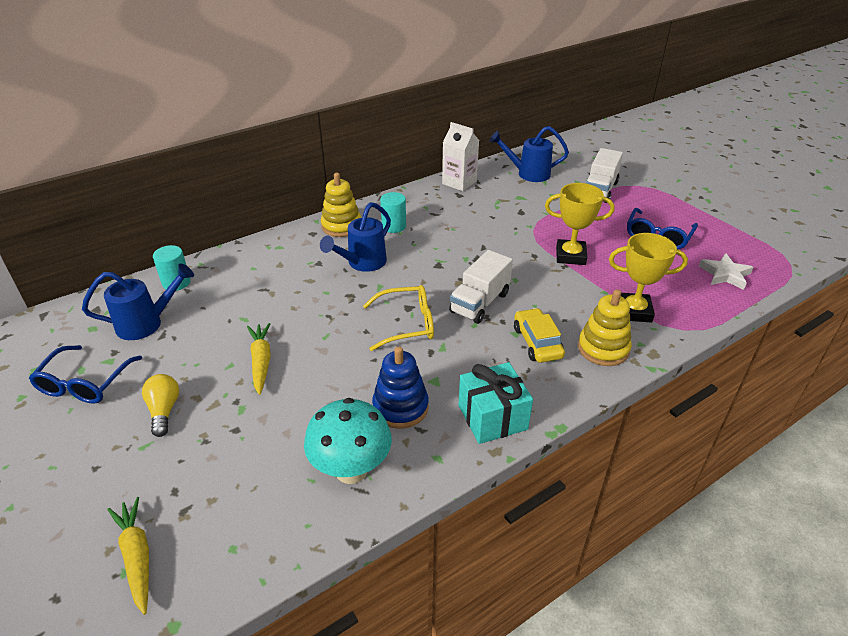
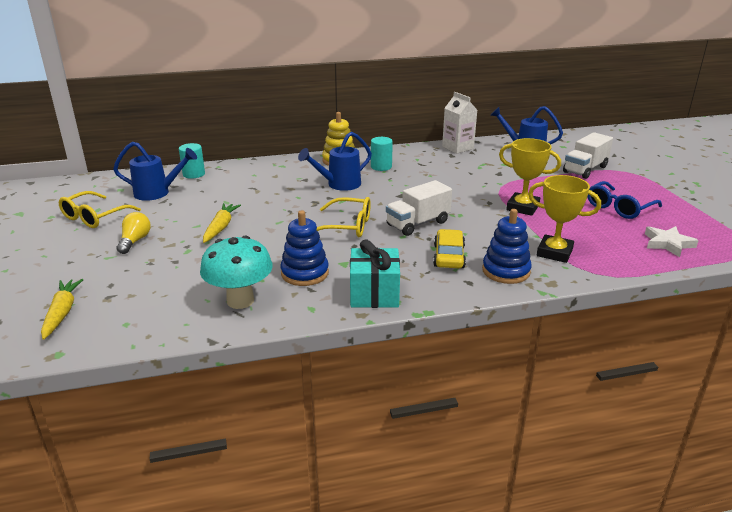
camera: 20 degrees right, 10 degrees down
blue glasses [29,345,142,404] -> yellow glasses [59,191,141,228]
yellow stacking toy [578,289,632,366] -> blue stacking toy [482,209,532,284]

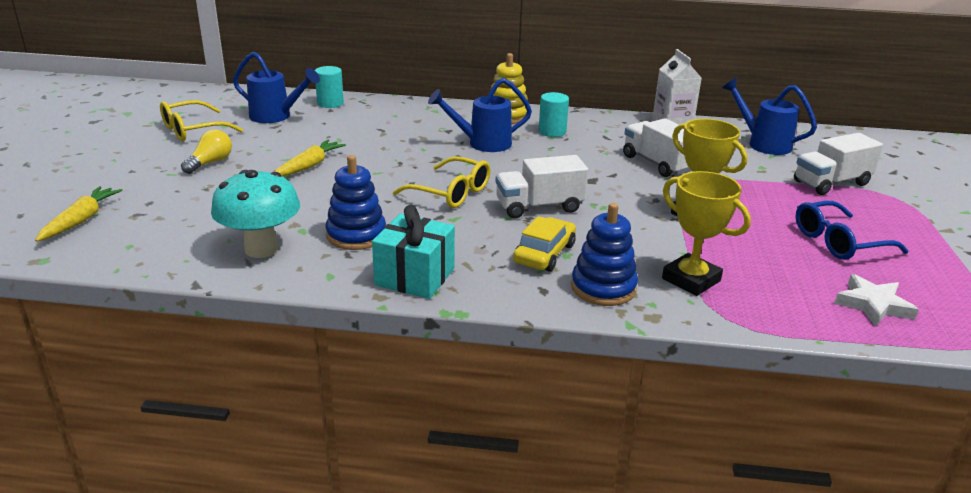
camera: 20 degrees right, 0 degrees up
none -> white truck [623,118,692,177]

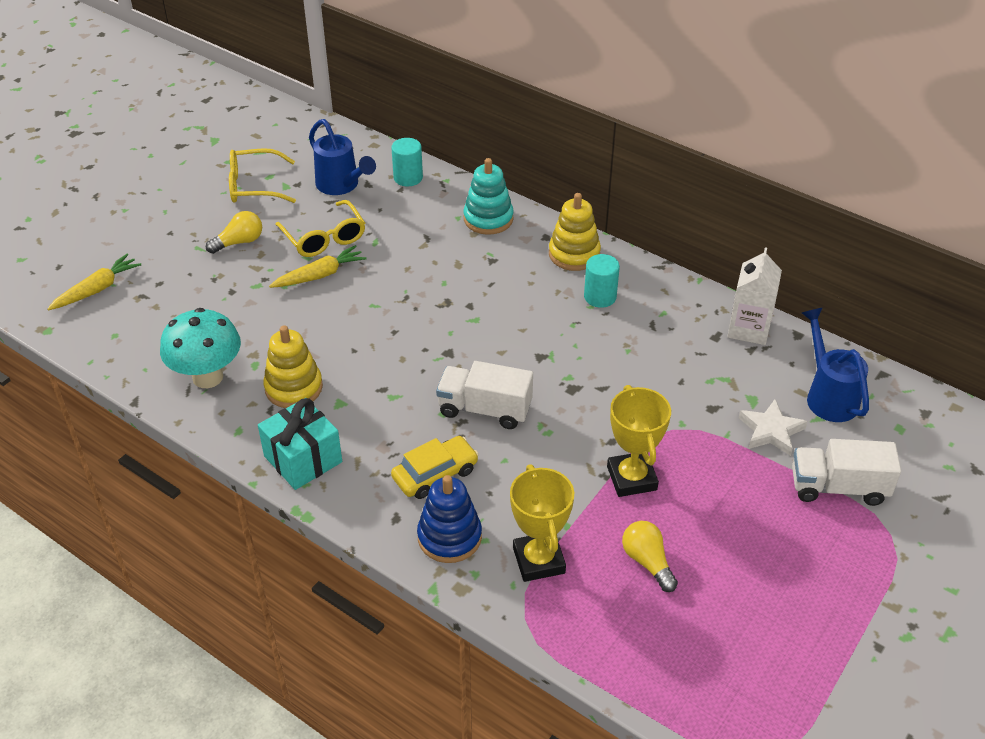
camera: 30 degrees right, 15 degrees up
blue stacking toy [326,155,386,250] -> yellow stacking toy [263,325,323,408]
yellow glasses [393,156,490,208] -> yellow glasses moved to [275,200,365,257]
blue watering can [428,78,532,152] -> none
white truck [623,118,692,177] -> none
blue glasses [795,201,908,260] -> none
white star [834,274,919,327] -> white star moved to [739,399,808,456]
none -> turquoise stacking toy [463,158,514,235]
none -> yellow light bulb [622,521,678,592]

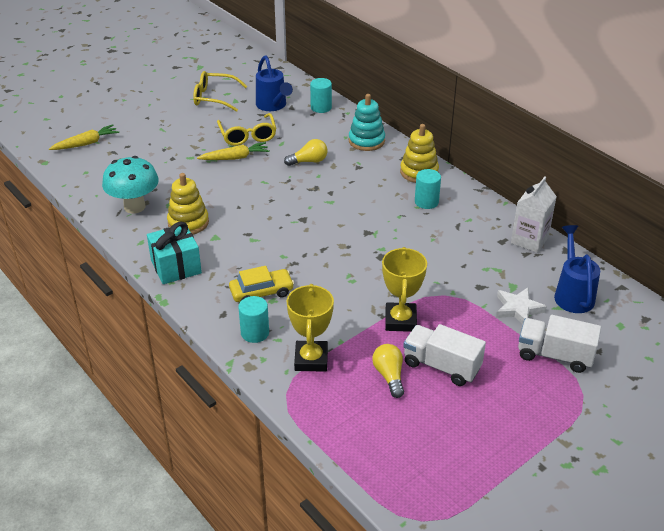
camera: 15 degrees right, 5 degrees down
yellow light bulb [206,211,262,254] -> yellow light bulb moved to [284,139,327,166]
blue stacking toy [417,475,482,563] -> turquoise cylinder [238,296,269,343]
white truck [436,361,533,429] -> white truck moved to [403,324,486,386]

